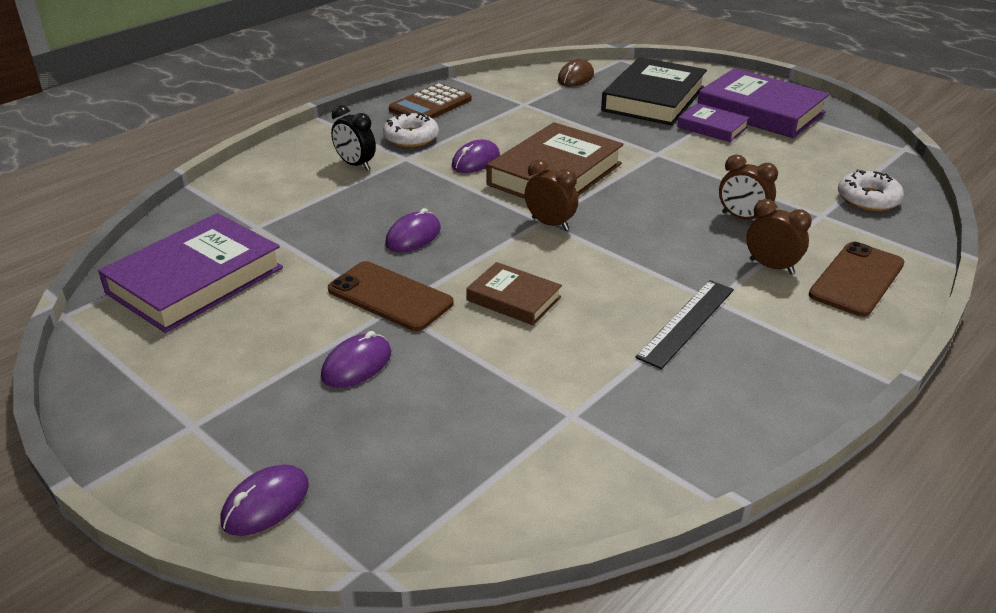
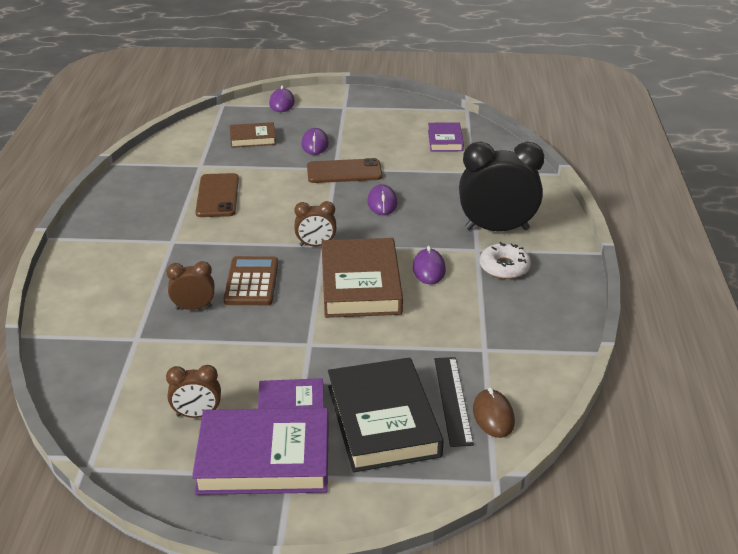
camera: 140 degrees right, 0 degrees up
purple book [98,213,283,333] -> purple book [428,122,464,152], size x0.54
black clock [331,105,376,170] -> black clock [459,141,544,231], size x1.99
brown calculator [389,83,471,119] -> brown calculator moved to [224,256,278,305]
brown book [466,262,562,325] -> brown book moved to [230,122,276,148]
black ruler [635,280,734,369] -> black ruler moved to [434,357,474,447]
brown clock [746,199,812,274] -> brown clock moved to [166,365,221,418]
brown phone [809,242,905,317] -> brown phone moved to [195,173,239,217]
white donut [838,169,904,211] -> none

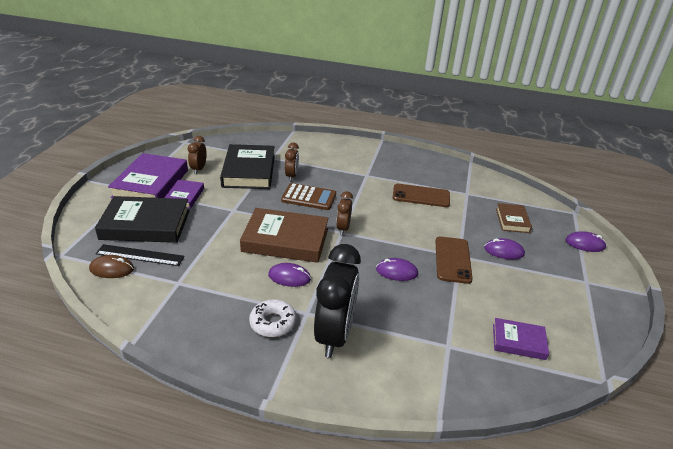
camera: 100 degrees right, 0 degrees up
none -> black book [220,144,275,189]

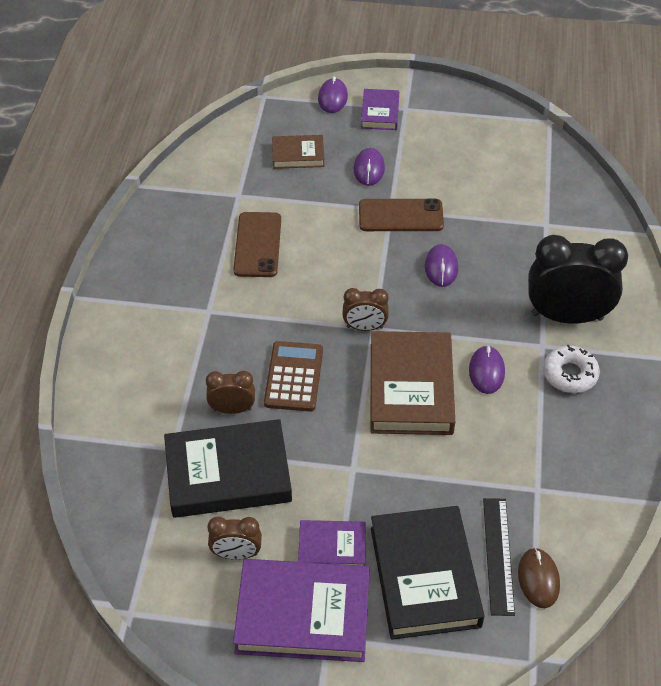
camera: 95 degrees left, 15 degrees up
purple book [493,318,549,360] -> purple book moved to [361,89,399,130]

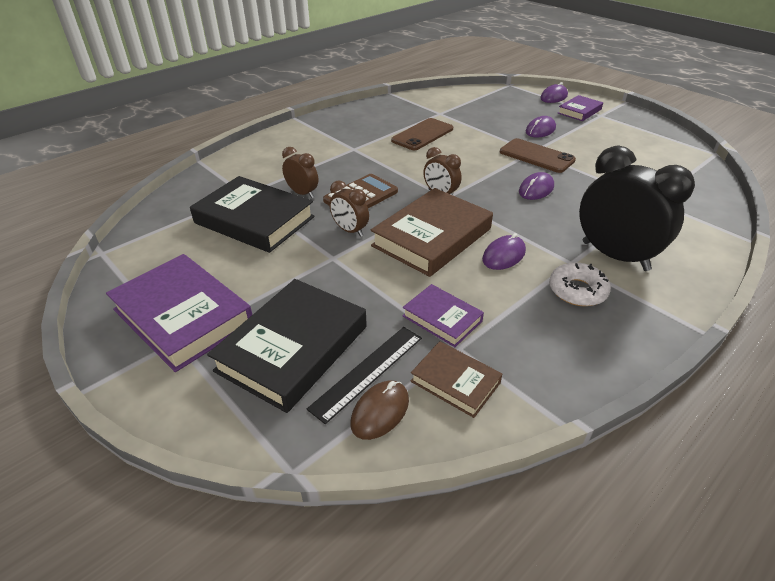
camera: 40 degrees right, 10 degrees down
brown clock [207,516,262,560] -> brown clock moved to [329,180,369,237]
brown book [272,135,325,169] -> brown book moved to [411,341,502,418]
purple book [298,520,366,566] -> purple book moved to [403,284,484,347]

